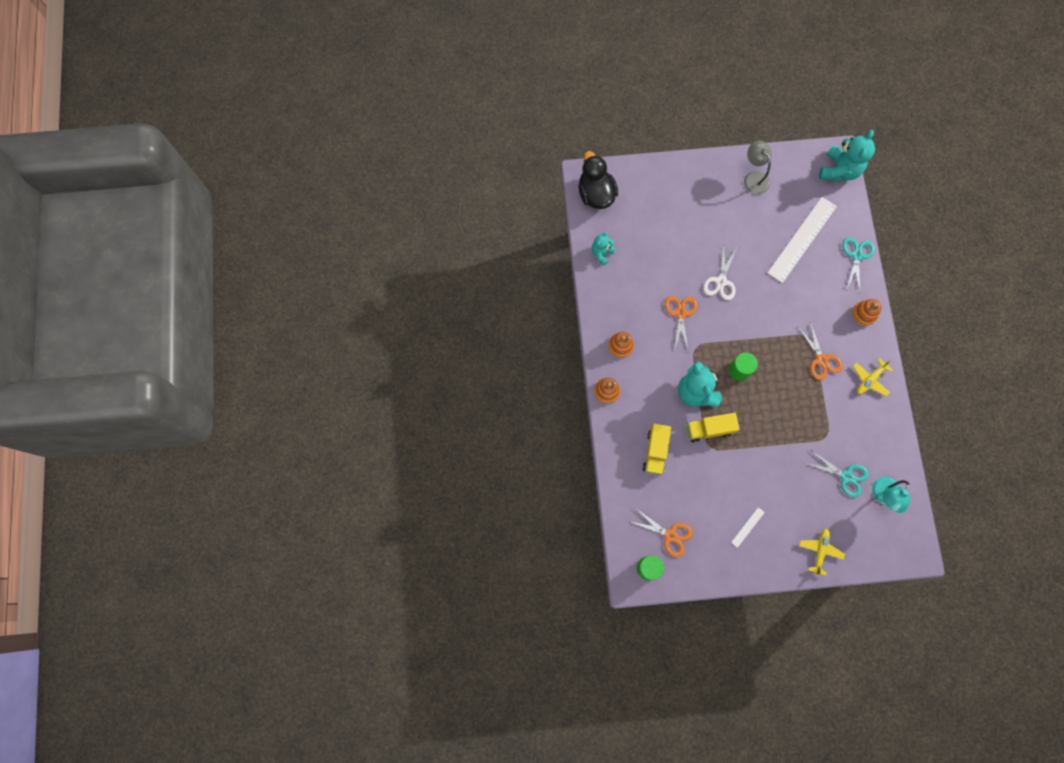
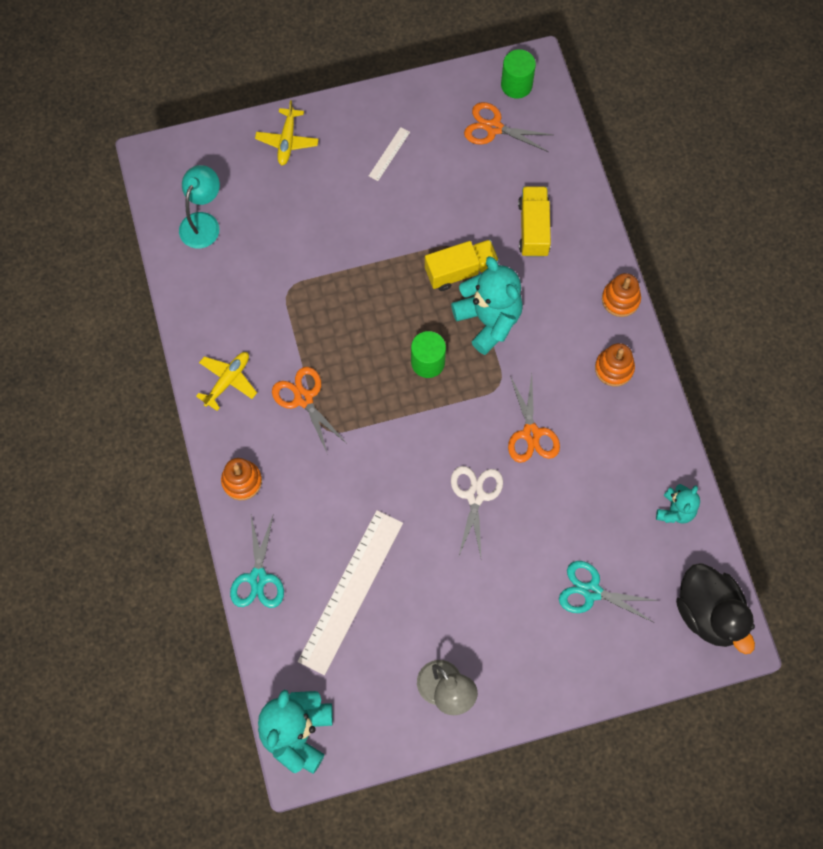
camera: 170 degrees right, 5 degrees down
turquoise scissors [805,451,869,498] -> turquoise scissors moved to [559,561,659,622]

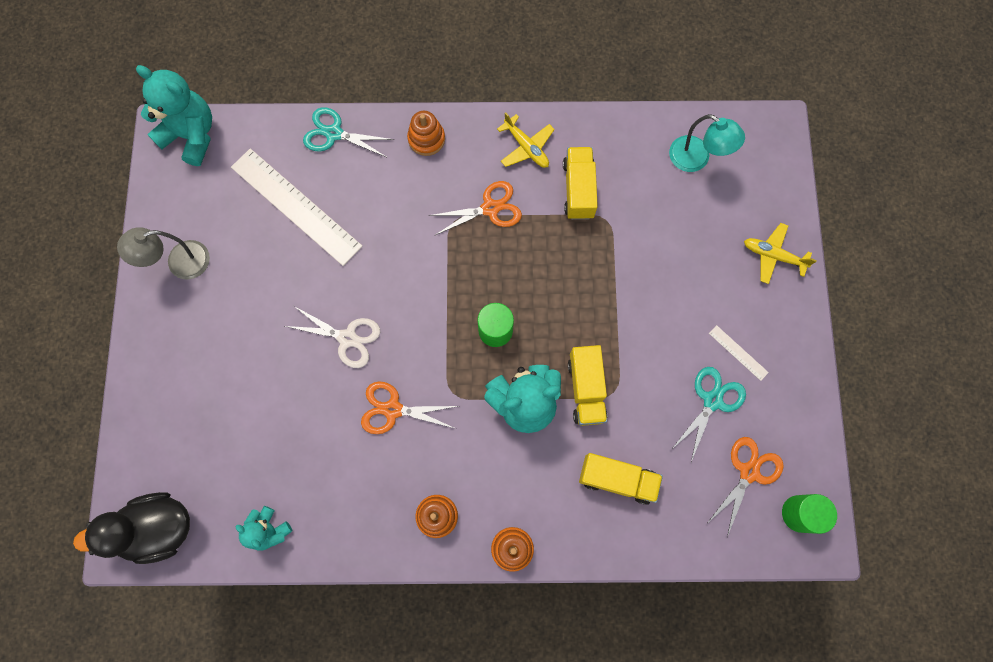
camera: 105 degrees right, 5 degrees up
turquoise scissors [559,561,659,622] -> turquoise scissors moved to [671,367,746,462]
none -> yellow truck [563,147,598,220]

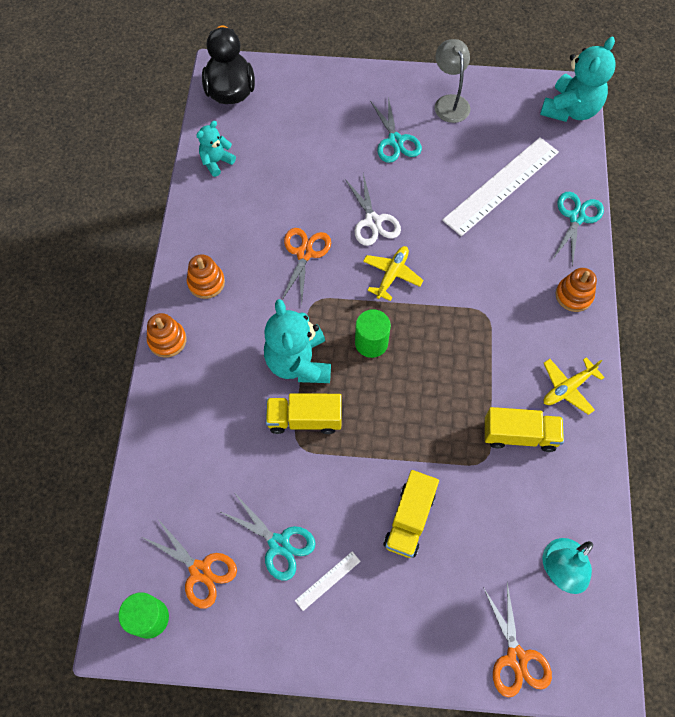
camera: 95 degrees right, 10 degrees down
white scissors [285,306,380,368] -> white scissors turned 45 degrees counterclockwise [345,173,401,246]
orange scissors [428,181,522,235] -> orange scissors moved to [483,582,552,697]
yellow truck [579,453,663,505] -> yellow truck moved to [383,470,439,558]
yellow plane [744,223,817,284] -> yellow plane moved to [363,246,424,301]
none -> turquoise scissors [370,97,422,163]

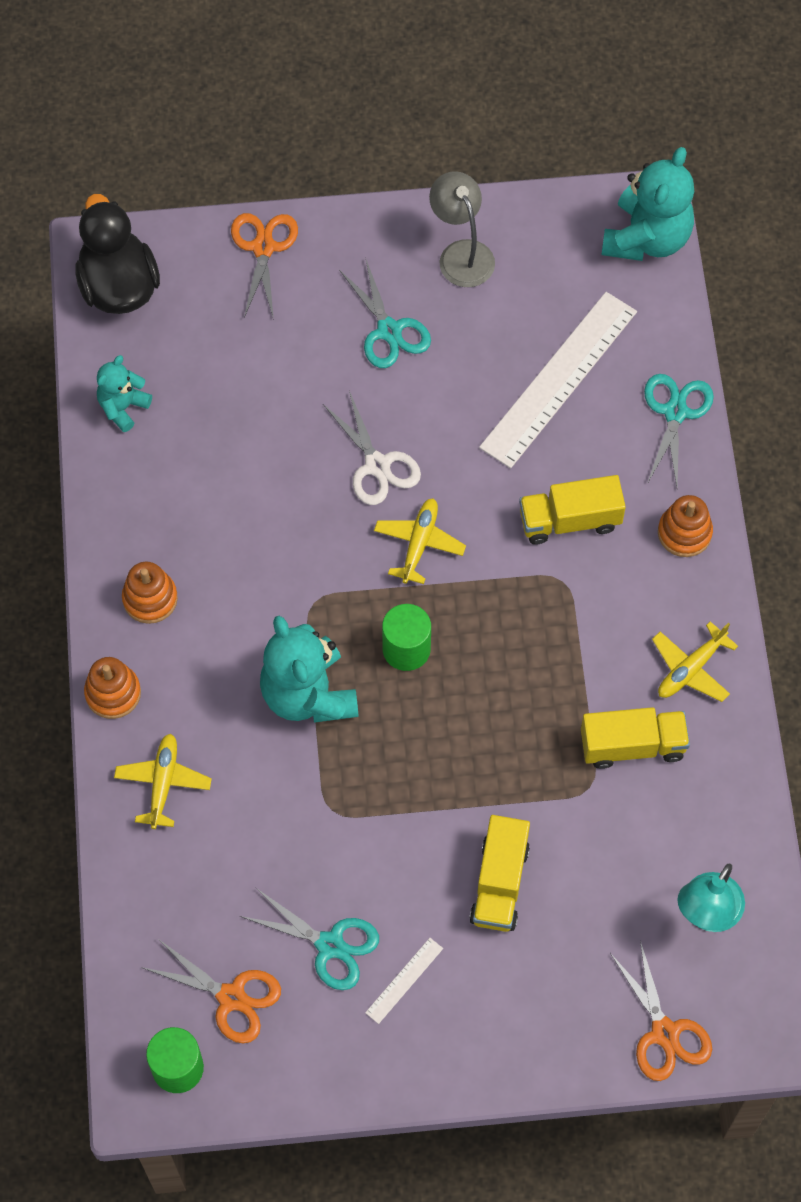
camera: 10 degrees left, 0 degrees up
yellow truck [266,393,342,434] -> yellow truck moved to [519,475,626,545]
orange scissors [282,228,331,305] -> orange scissors moved to [231,213,298,320]
none -> yellow plane [114,734,212,829]

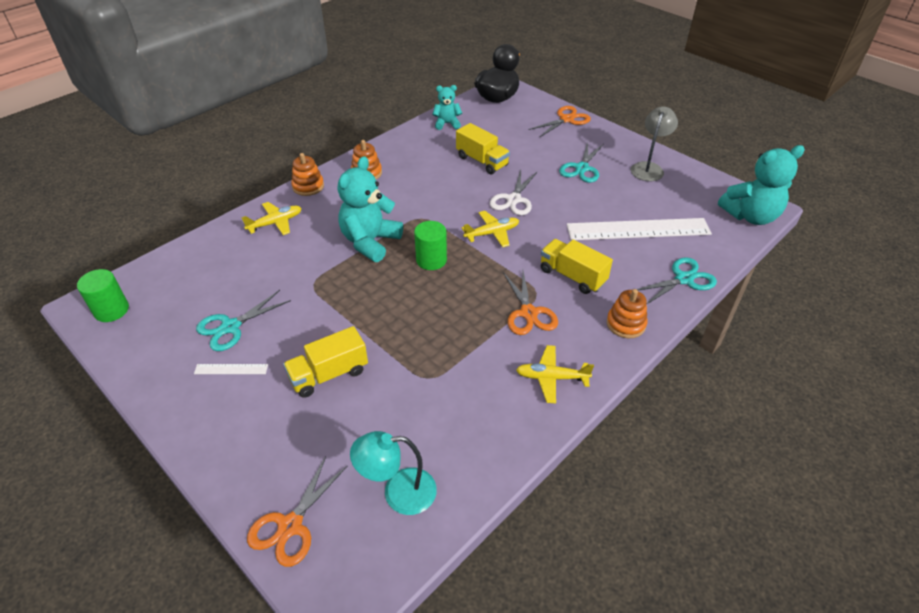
camera: 50 degrees right, 20 degrees down
orange scissors [141,939,281,1043] -> orange scissors moved to [503,271,558,335]
turquoise scissors [240,888,379,990] -> turquoise scissors turned 60 degrees clockwise [196,290,291,351]
yellow truck [581,707,690,769] -> yellow truck moved to [456,123,510,175]

